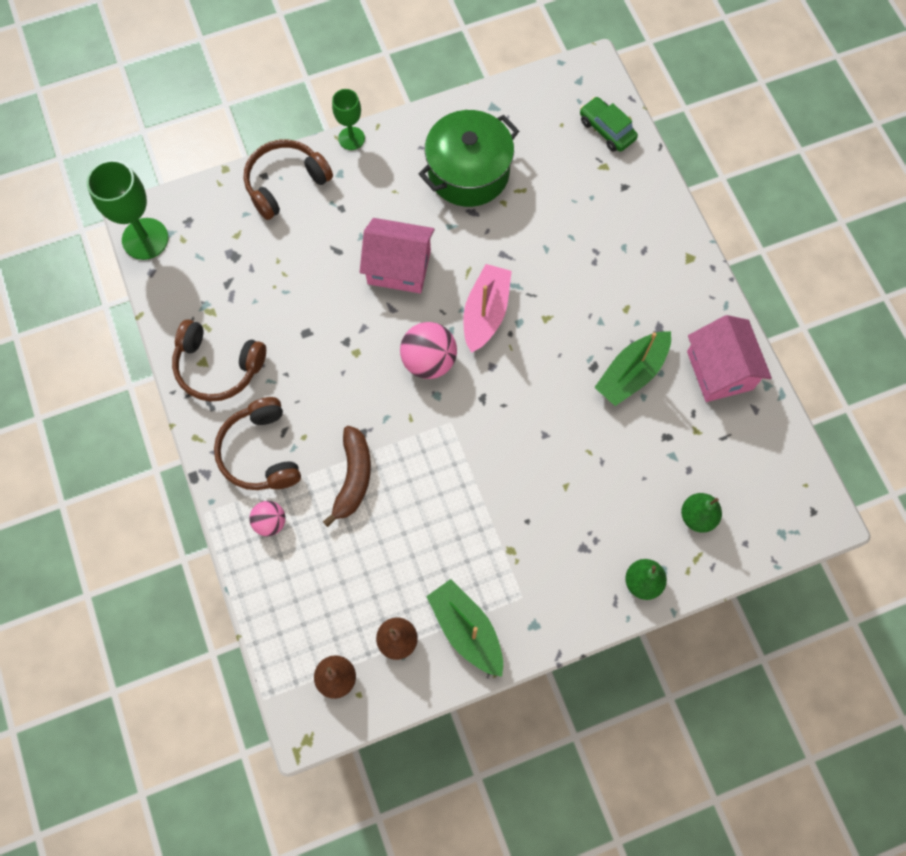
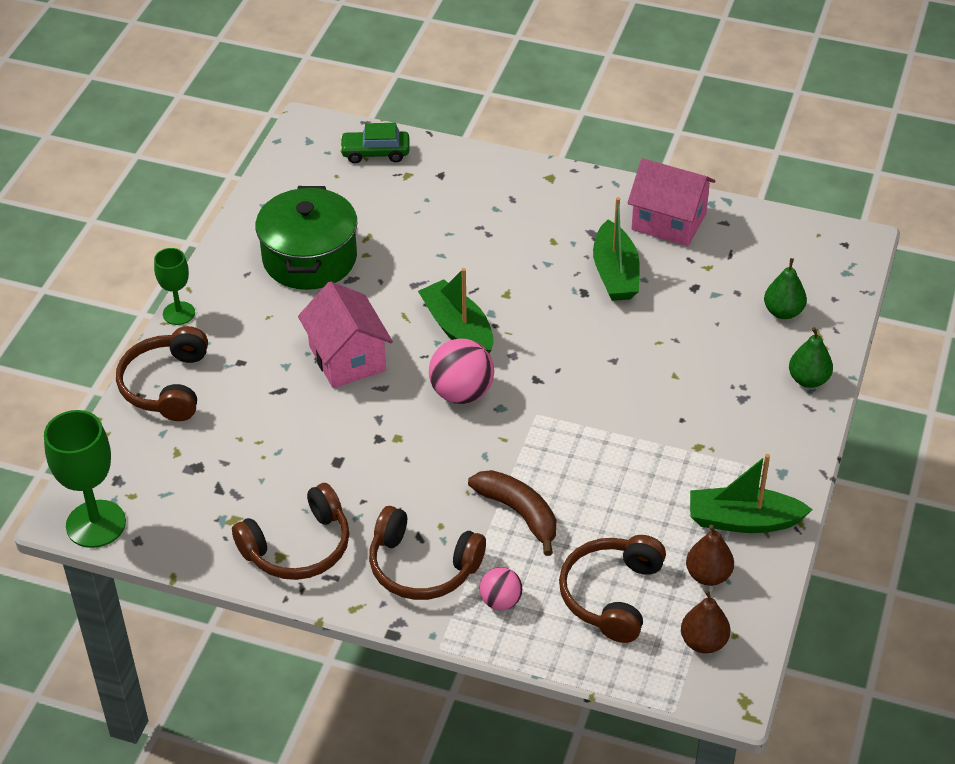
camera: 50 degrees left, 25 degrees down
pink house [360,218,435,294] -> pink house turned 75 degrees counterclockwise [298,281,393,388]
pink boat [463,264,512,353] -> green boat [418,268,494,353]
none -> brown headphones [559,535,666,643]

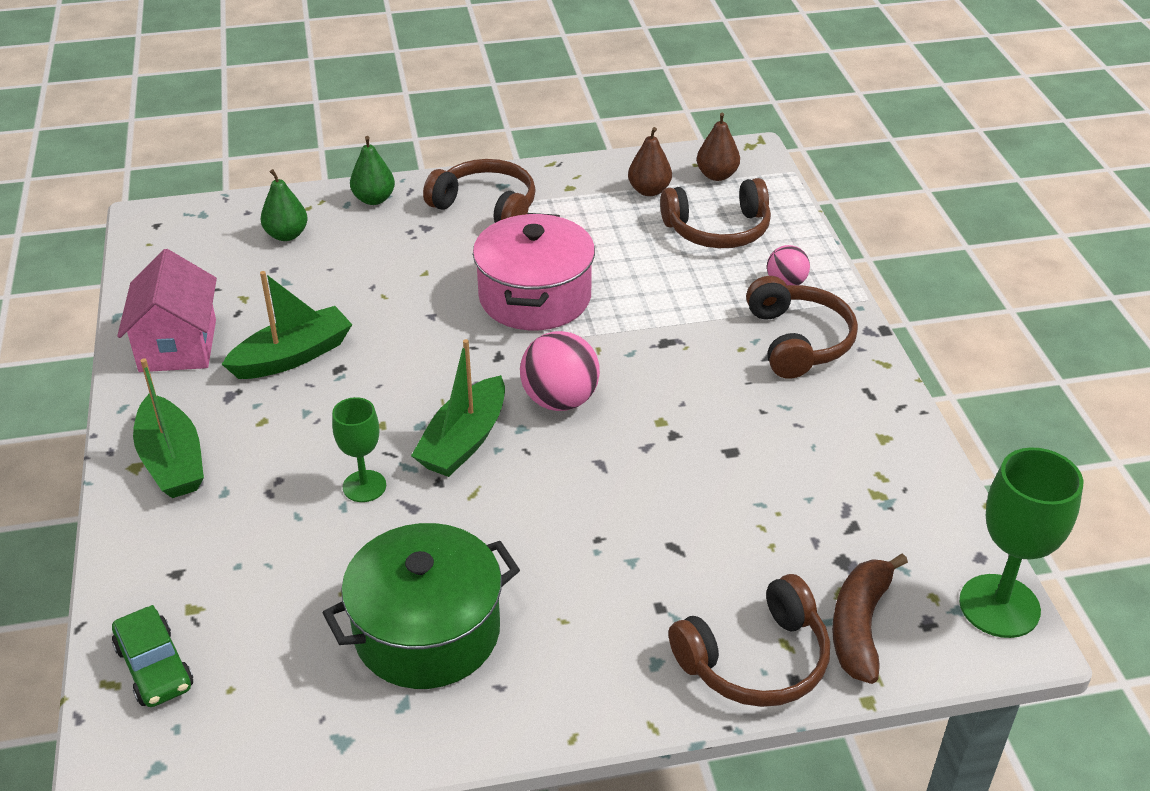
camera: 120 degrees left, 5 degrees down
green goblet [154,248,195,325] -> green goblet moved to [332,397,386,502]
brown headphones [232,483,349,580] -> brown headphones moved to [423,159,536,223]
pink house [298,281,393,388] -> none
brown banana [468,470,556,556] -> brown banana moved to [832,553,908,684]
green boat [690,454,813,533] -> green boat moved to [133,358,204,498]
none -> pink pot [473,213,595,330]

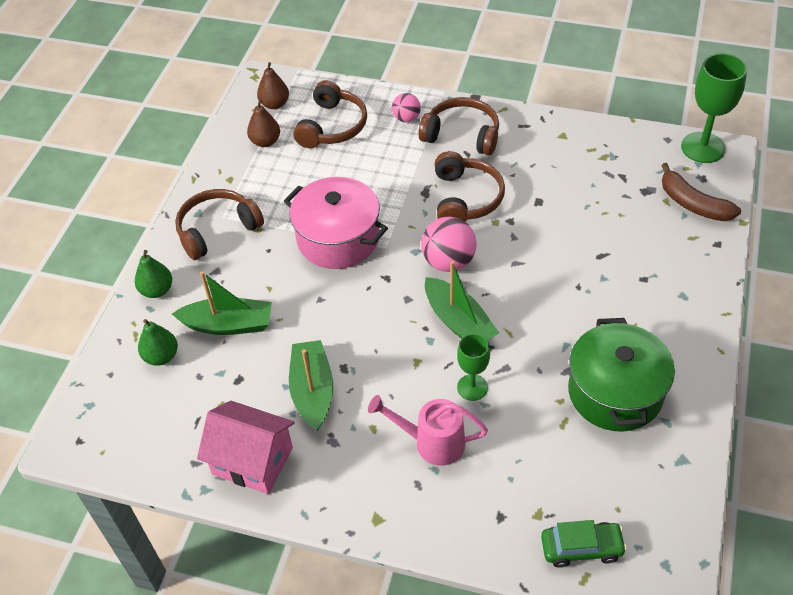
camera: 60 degrees left, 10 degrees up
green boat [133,358,204,498] -> green boat moved to [172,271,272,335]
brown headphones [669,574,830,707] -> brown headphones moved to [435,151,505,222]
none -> pink watering can [368,395,488,466]

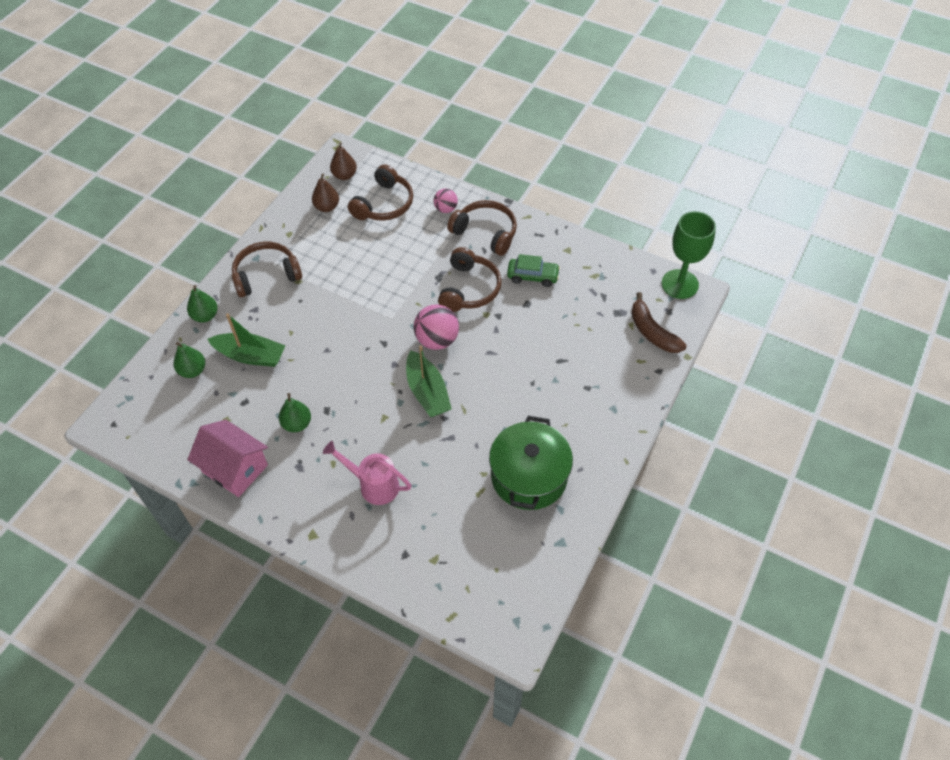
camera: 10 degrees right, 5 degrees up
pink pot [284,177,388,269] -> none
green boat [289,340,333,431] -> green pear [279,393,311,432]
green goblet [457,334,490,401] -> none
green car [541,520,627,568] -> green car moved to [507,254,560,287]

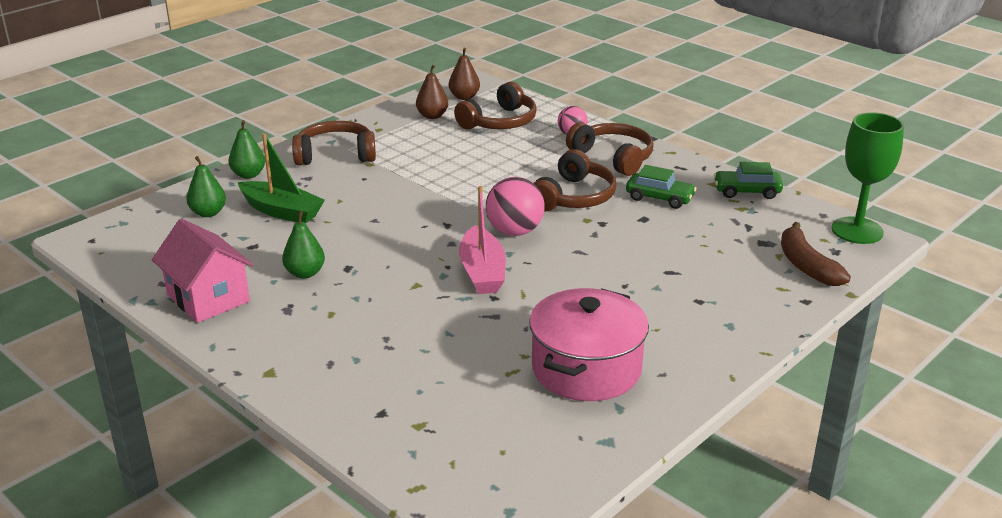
camera: 15 degrees right, 25 degrees down
pink watering can [323,441,412,505] -> none
green boat [406,345,452,417] -> pink boat [459,186,506,294]
green pot [489,416,573,510] -> pink pot [529,288,649,401]
none -> green car [714,162,783,199]

